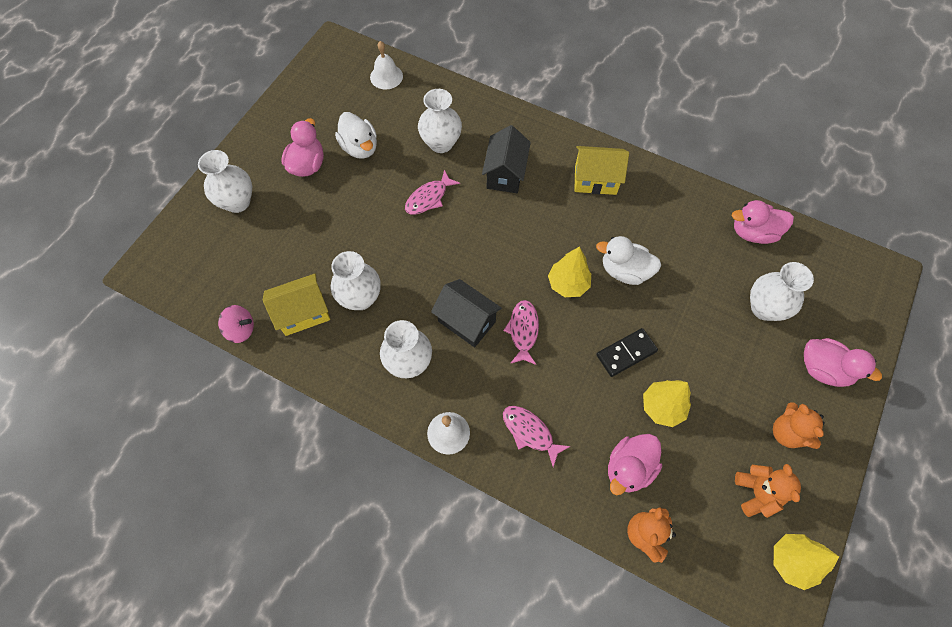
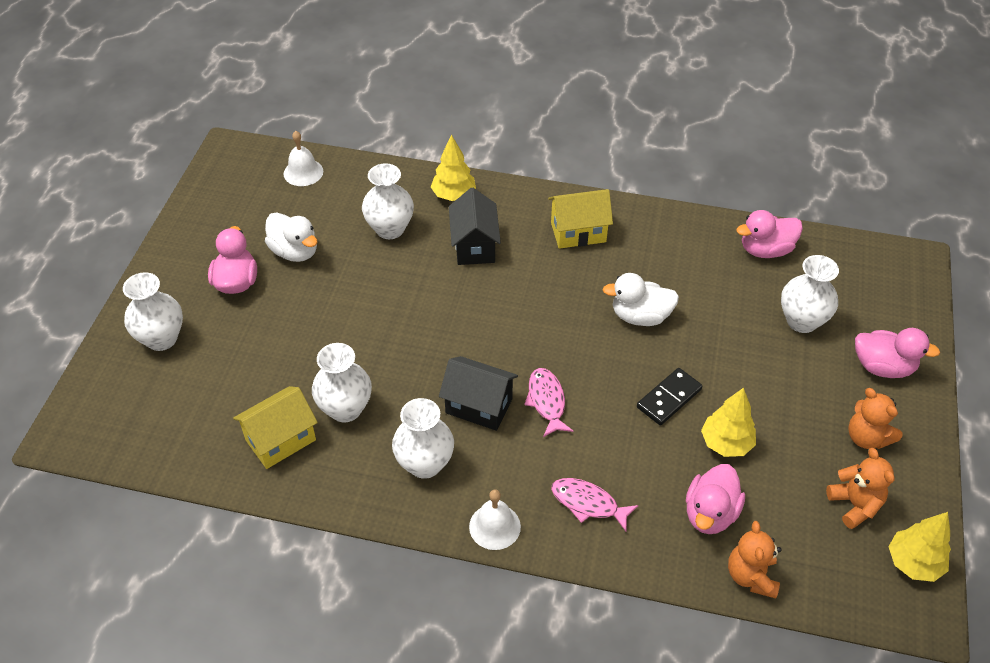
camera: 15 degrees left, 15 degrees down
pink spinning top [218,305,254,343] -> none
pink fish [405,170,460,214] -> none
yellow tree [548,246,591,297] -> yellow tree moved to [431,135,476,201]

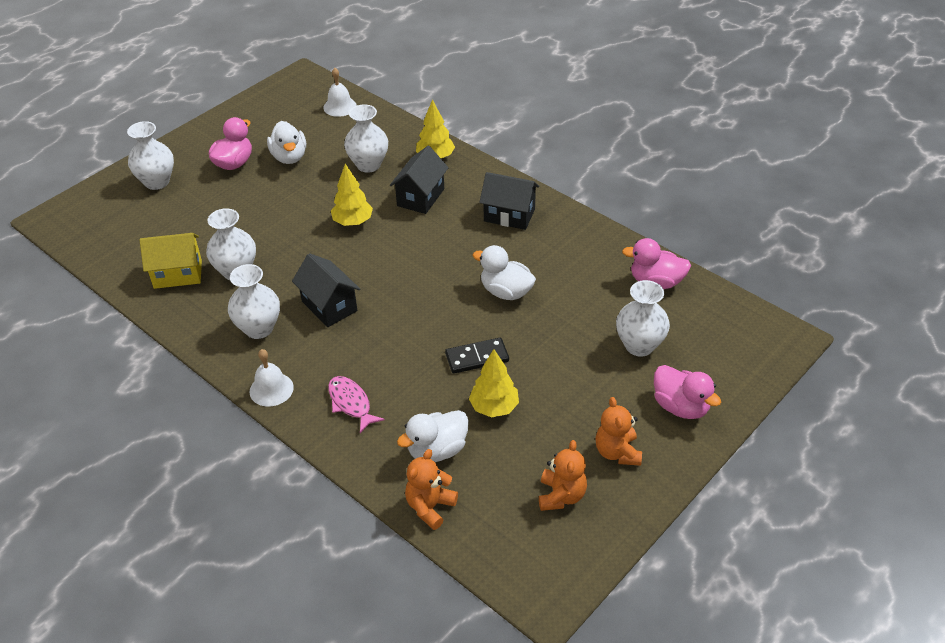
camera: 30 degrees right, 5 degrees down
pink fish [524,368,573,437] -> none
yellow house [548,189,613,249] -> black house [479,172,539,230]
pink duck [686,464,745,534] -> white duck [397,410,469,462]
yellow tree [888,512,951,582] -> yellow tree moved to [331,164,373,226]

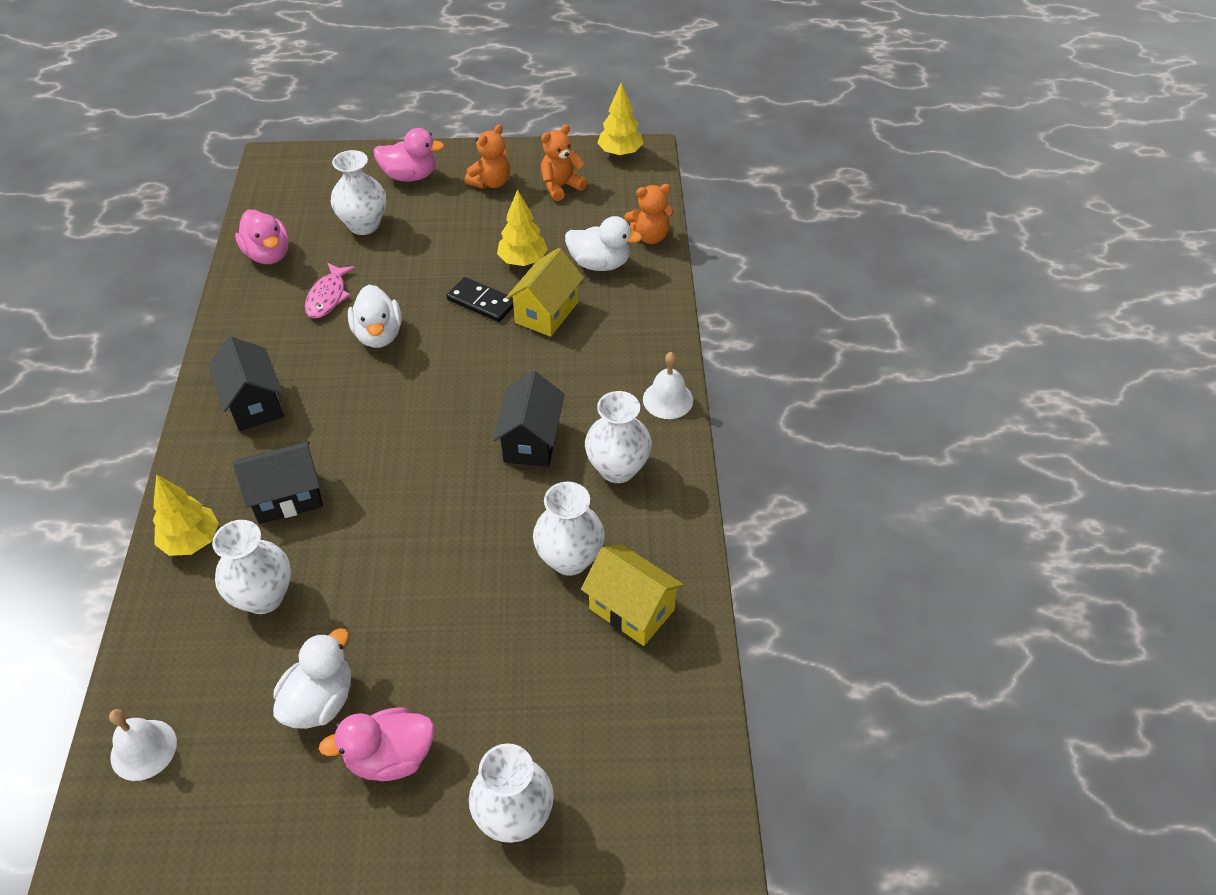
camera: 135 degrees left, 5 degrees up
pink fish [328,376,385,433] -> pink fish moved to [305,263,355,318]
yellow tree [331,164,373,226] -> yellow tree moved to [597,83,644,157]
pink duck [654,365,721,419] -> pink duck turned 90 degrees clockwise [374,128,444,182]
none -> yellow house [506,248,584,337]

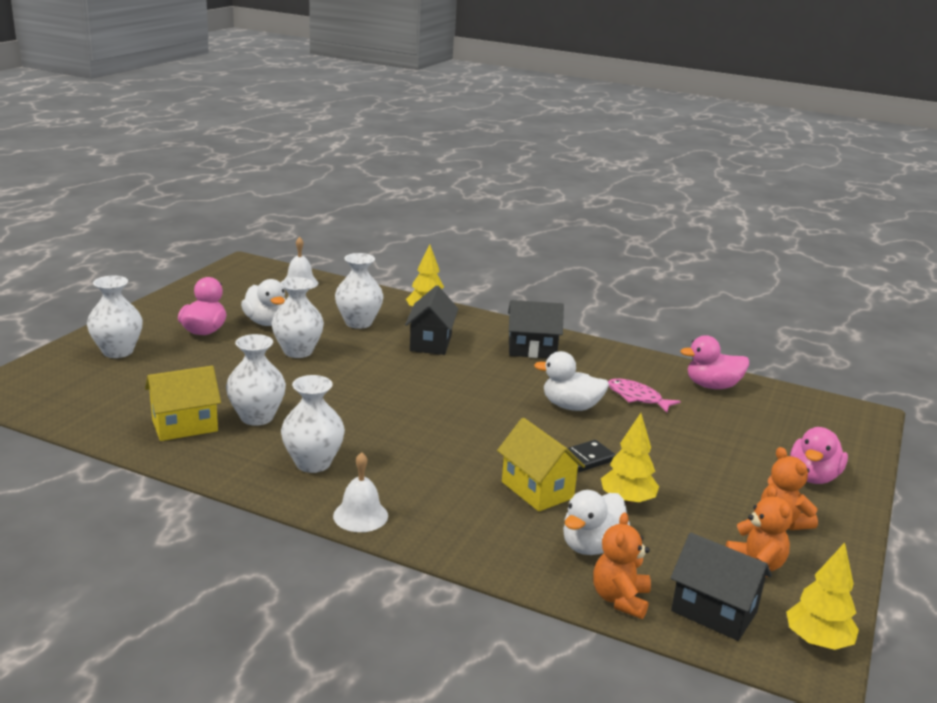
camera: 115 degrees right, 25 degrees down
white vase [331,150,386,235] -> white vase moved to [272,277,324,358]
black house [493,371,564,467] -> black house moved to [671,533,772,641]

